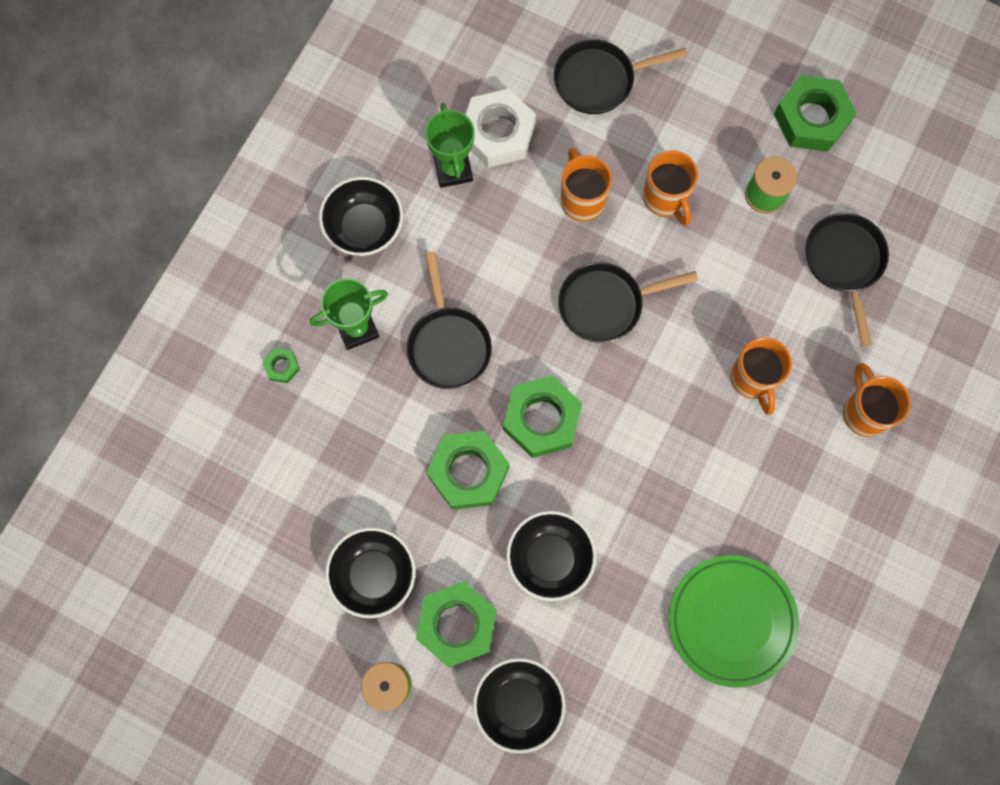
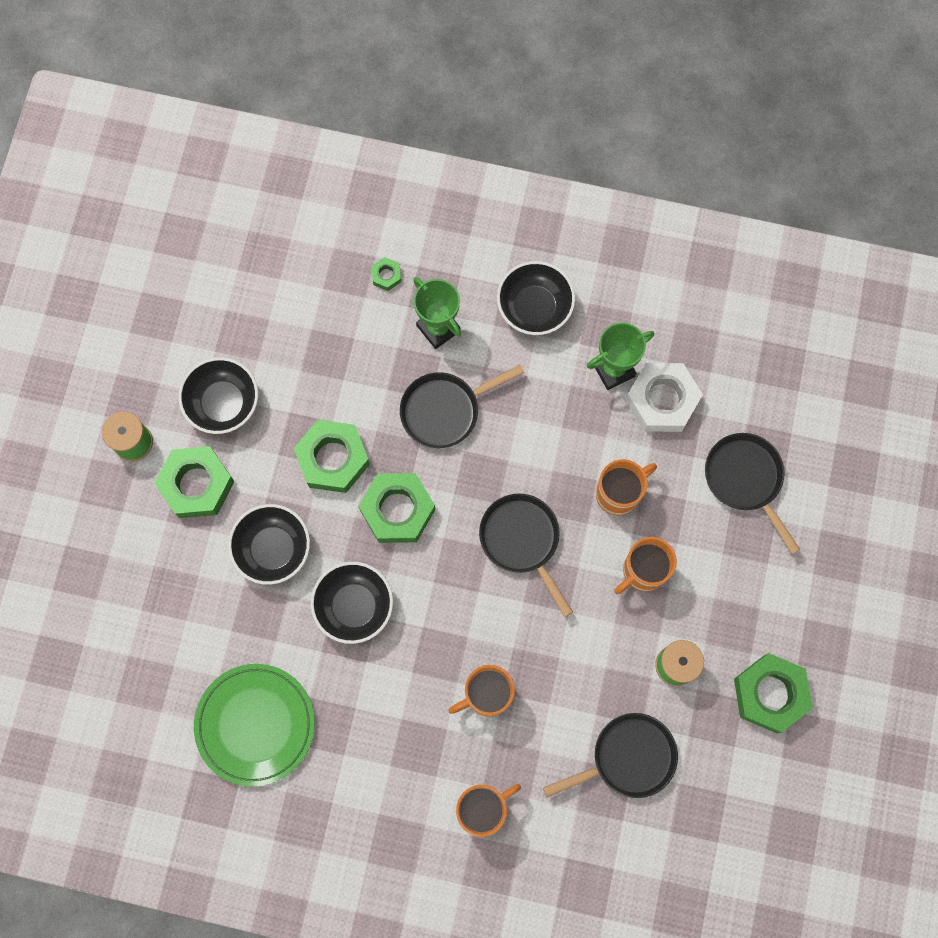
camera: 75 degrees right, 0 degrees up
black bowl [473,658,566,754] -> black bowl moved to [311,562,393,644]

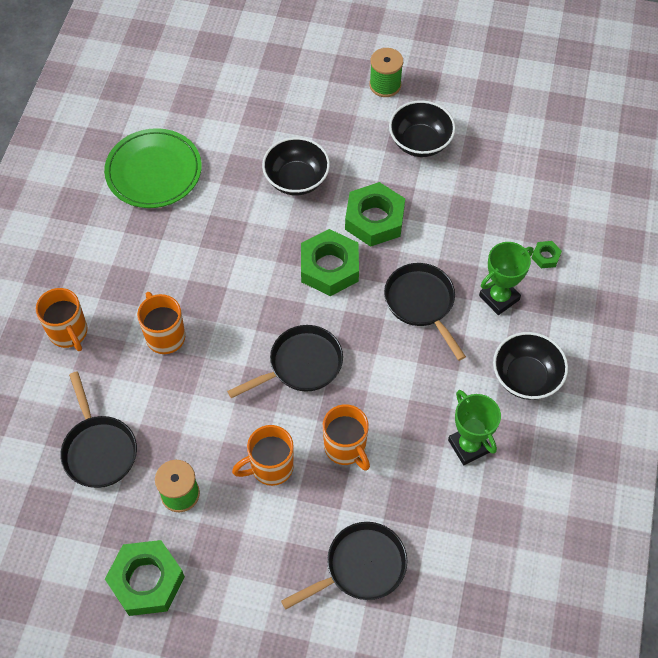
camera: 90 degrees right, 15 degrees down
green nut [155,446,235,518] -> none
black bowl [311,562,393,644] -> none
orange mug [614,537,677,594] -> orange mug turned 75 degrees counterclockwise [232,425,294,486]
white nut [625,363,703,432] -> none

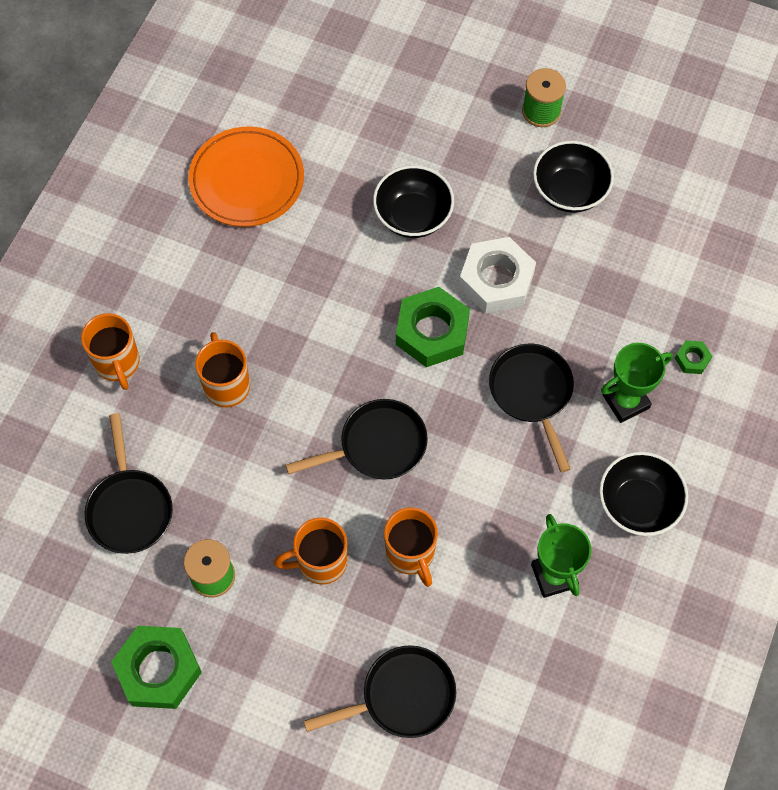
camera: 10 degrees right, 5 degrees up
green plate [104,128,202,208] -> orange plate [188,127,304,227]
green nut [345,182,405,247] -> white nut [459,237,536,314]

